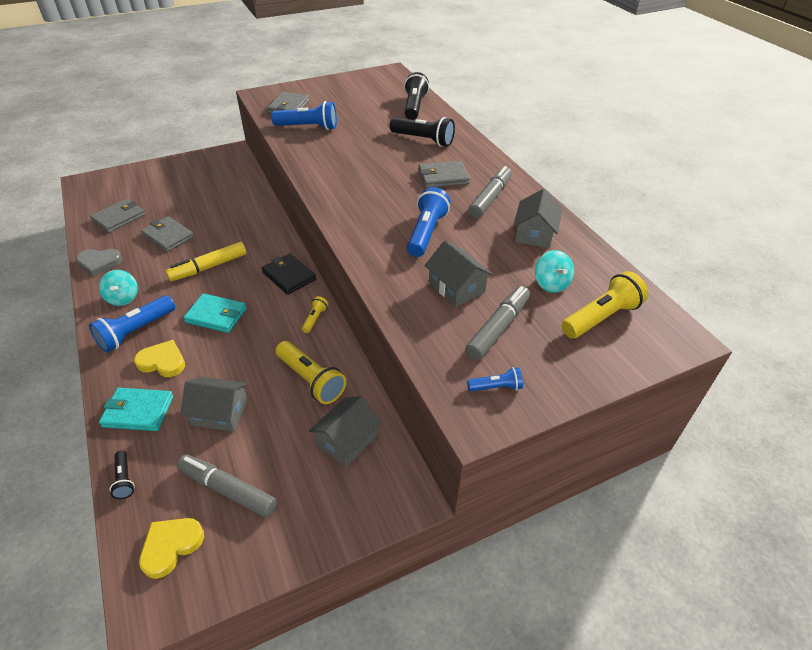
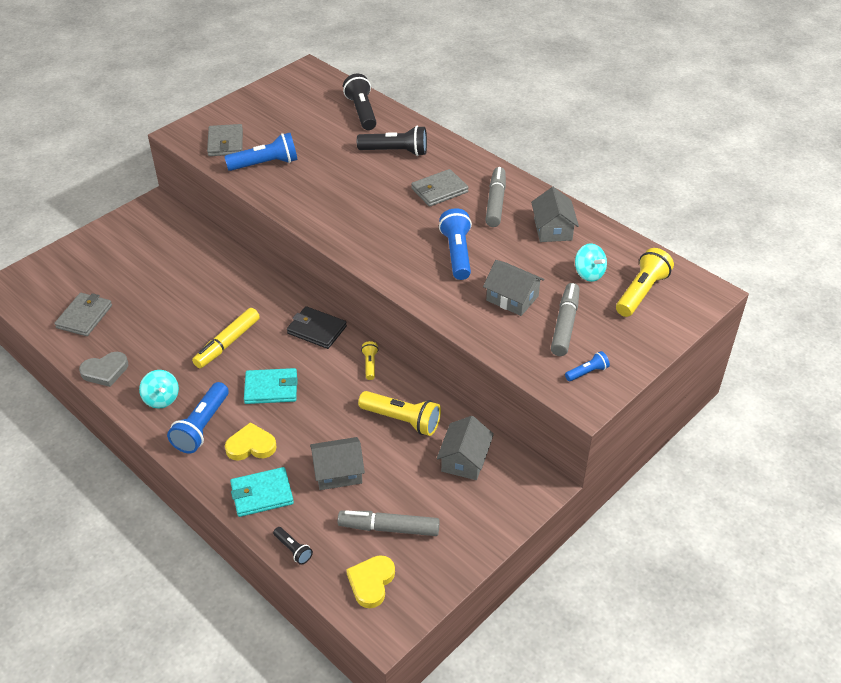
camera: 20 degrees left, 0 degrees up
grey wallet [141,216,194,252] -> none

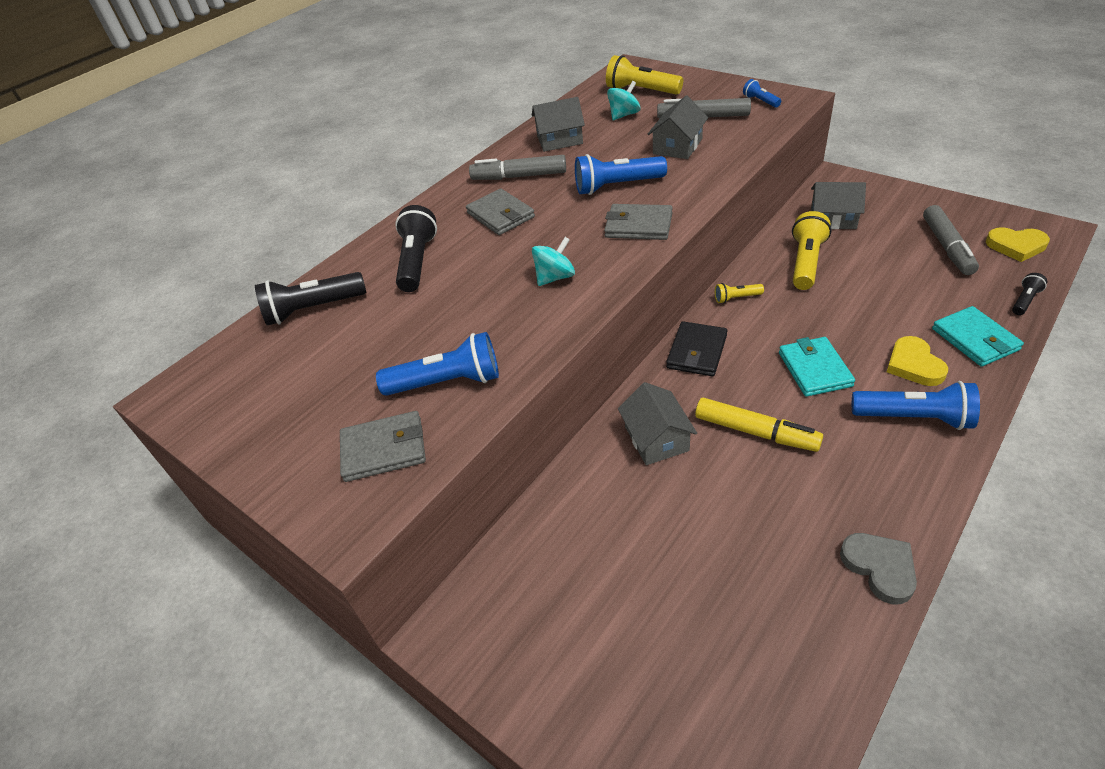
camera: 90 degrees left, 0 degrees up
grey wallet [54,293,112,336] -> grey wallet moved to [604,204,673,240]
turquoise spinning top [139,370,179,409] -> turquoise spinning top moved to [532,237,575,286]
blue flashlight [224,133,297,171] -> blue flashlight turned 105 degrees clockwise [376,332,499,396]
grey house [310,437,365,490] -> grey house moved to [618,382,697,465]

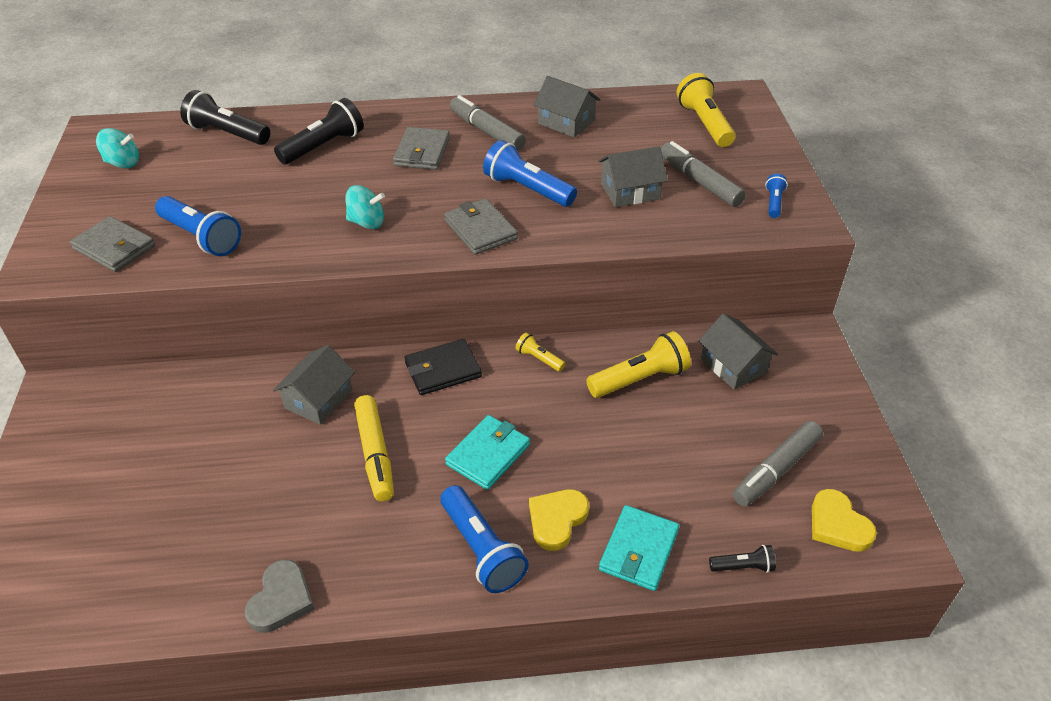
camera: 40 degrees right, 0 degrees up
turquoise spinning top [607,81,640,120] -> turquoise spinning top moved to [96,128,139,168]

